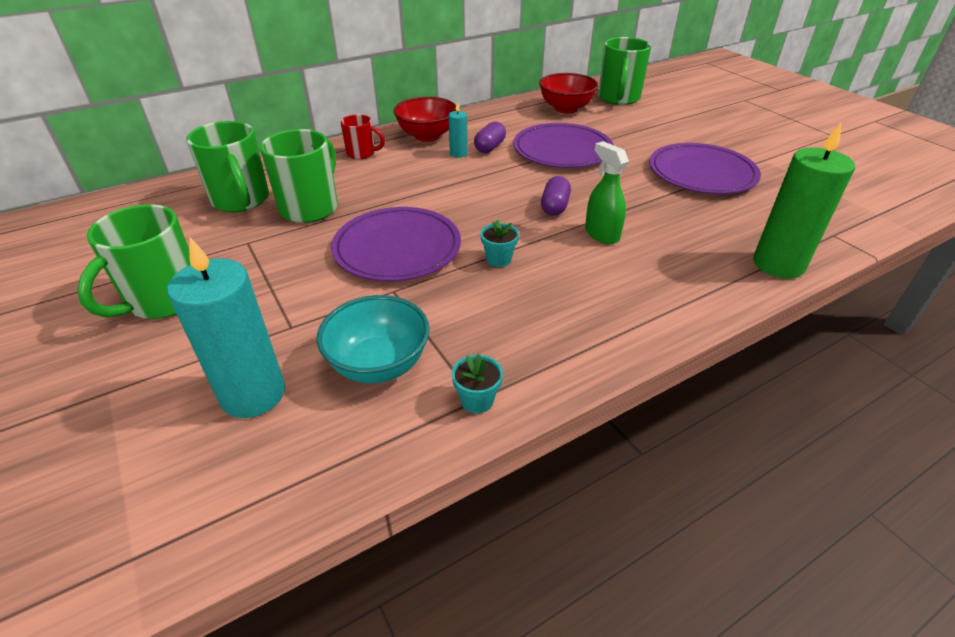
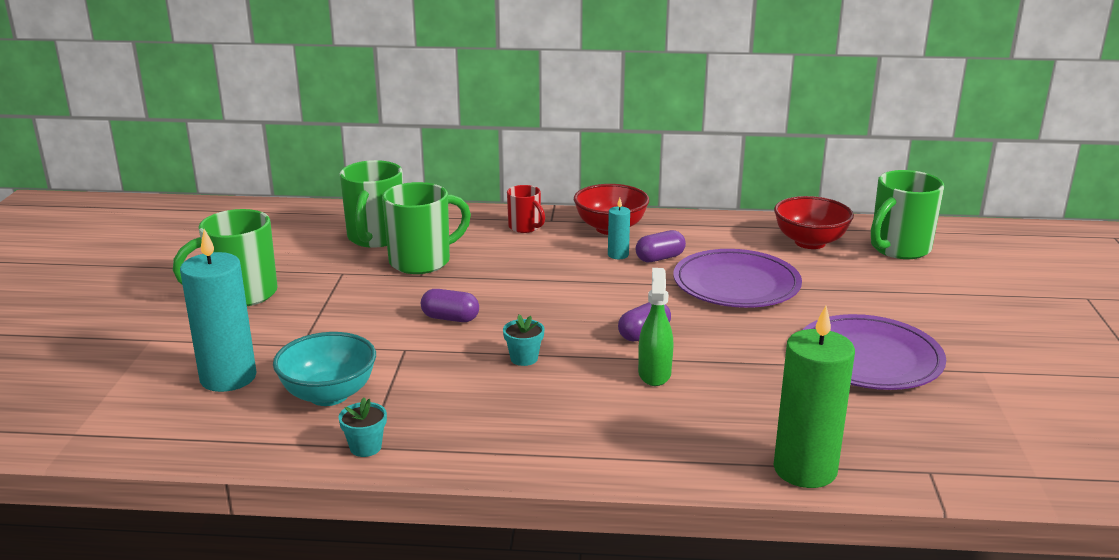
camera: 35 degrees right, 15 degrees down
purple plate [331,207,461,282] -> purple capsule [421,289,479,322]

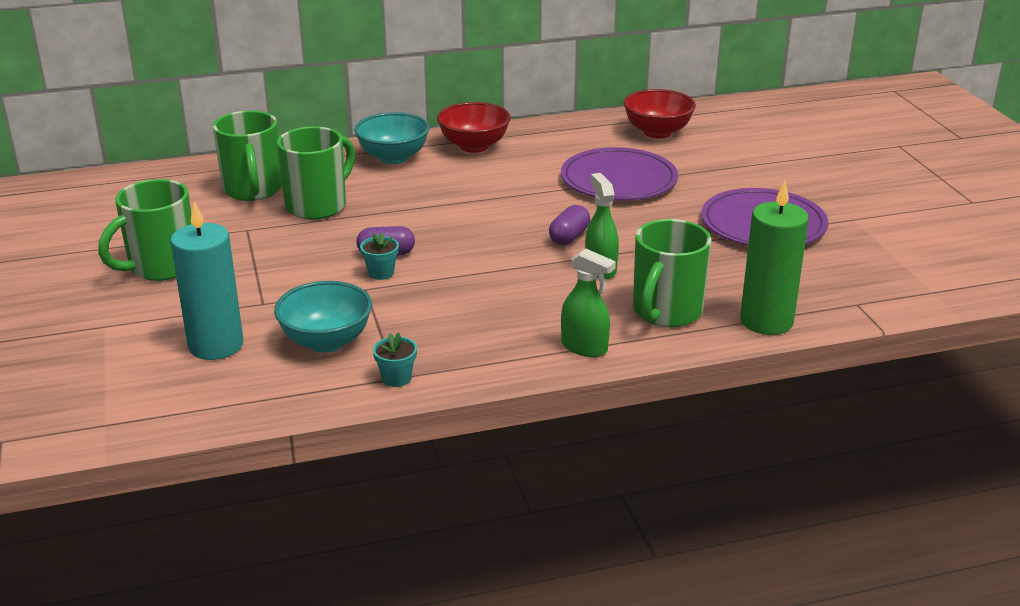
camera: 20 degrees left, 5 degrees up
turquoise flower pot [503,314,545,366] -> turquoise flower pot moved to [360,233,399,280]
red mug [507,185,545,233] -> turquoise bowl [354,112,430,164]
turquoise candle [608,198,630,259] -> none
purple capsule [635,230,686,262] -> none
green mug [871,170,944,259] -> green mug moved to [633,219,712,327]
none -> green spray bottle [561,248,616,357]

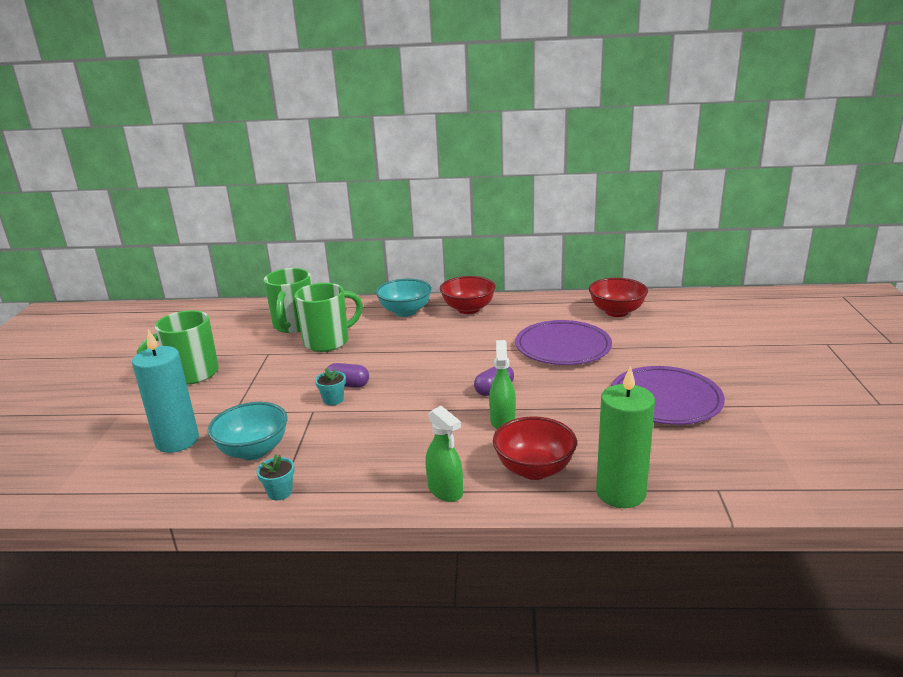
camera: 20 degrees right, 5 degrees down
green mug [633,219,712,327] -> red bowl [493,416,577,480]

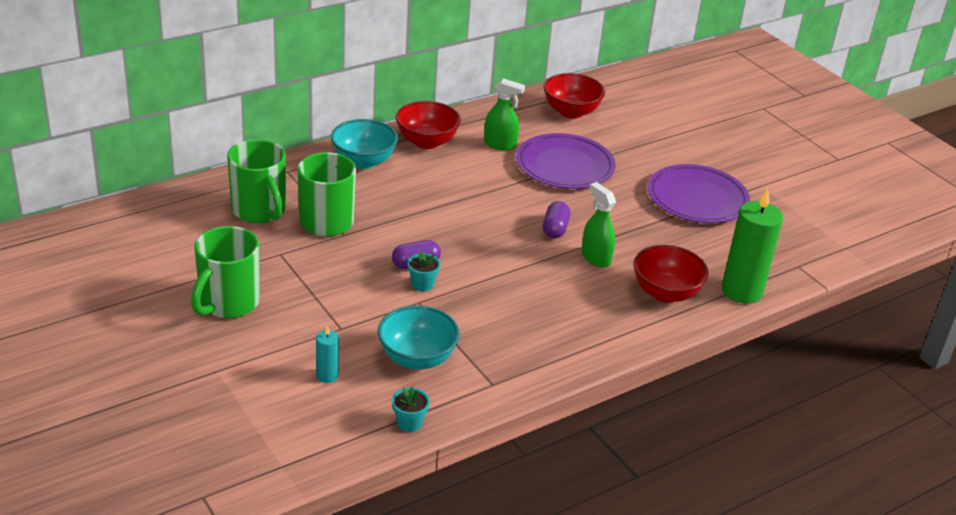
camera: 40 degrees left, 10 degrees up
turquoise candle [132,329,199,453] -> turquoise candle [316,325,339,383], size x0.47
turquoise flower pot [257,454,295,500] -> turquoise flower pot moved to [392,386,430,432]
green spray bottle [425,406,463,502] -> green spray bottle moved to [484,78,525,151]

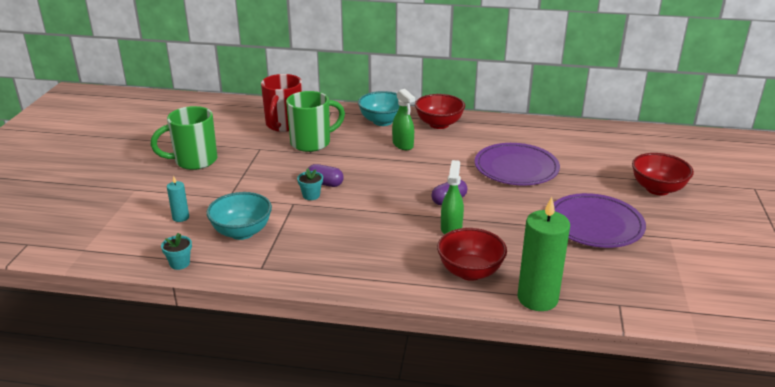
camera: 45 degrees right, 5 degrees down
green mug [227,139,286,223] -> red mug [261,74,302,132]
green spray bottle [484,78,525,151] -> green spray bottle moved to [392,89,415,150]
red bowl [544,73,605,119] -> red bowl moved to [632,153,694,195]

